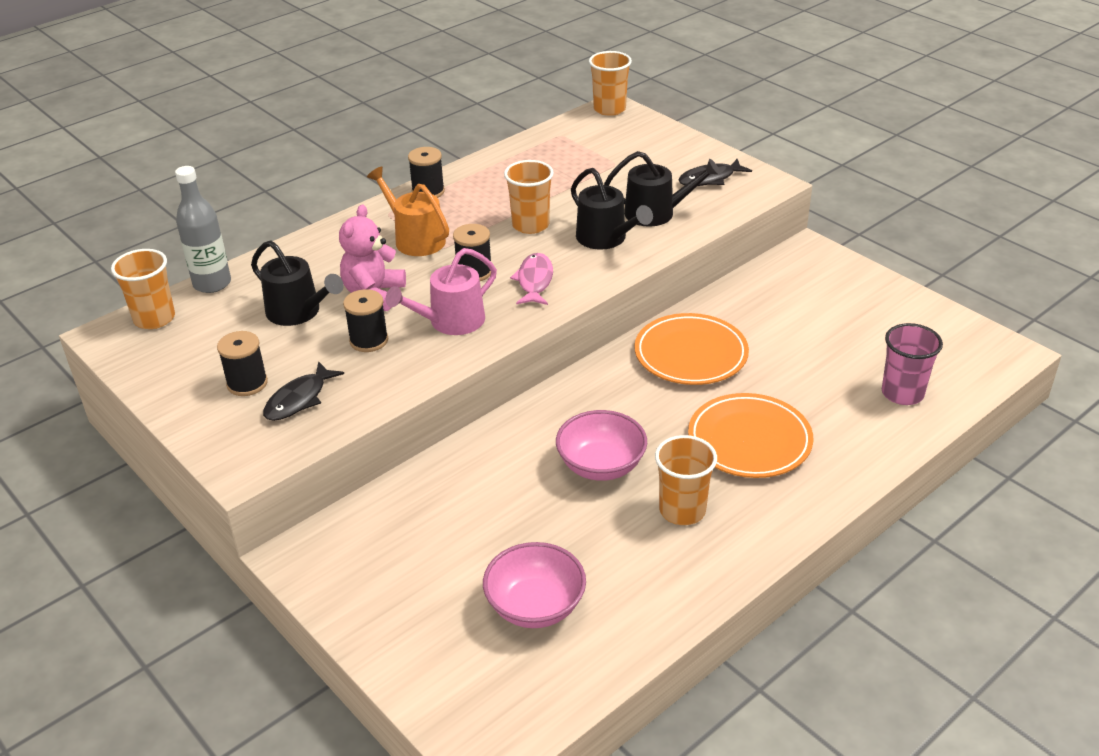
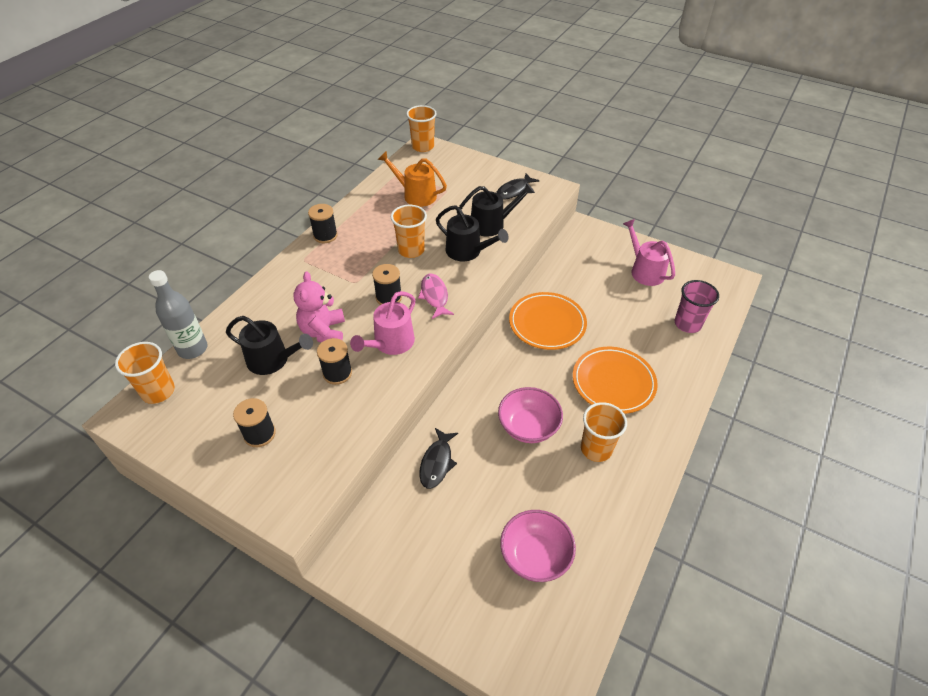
camera: 20 degrees left, 10 degrees up
black fish [263,361,344,421] -> black fish moved to [419,428,458,489]
orange watering can [367,167,449,256] -> orange watering can moved to [378,151,447,207]
none -> pink watering can [623,219,675,286]

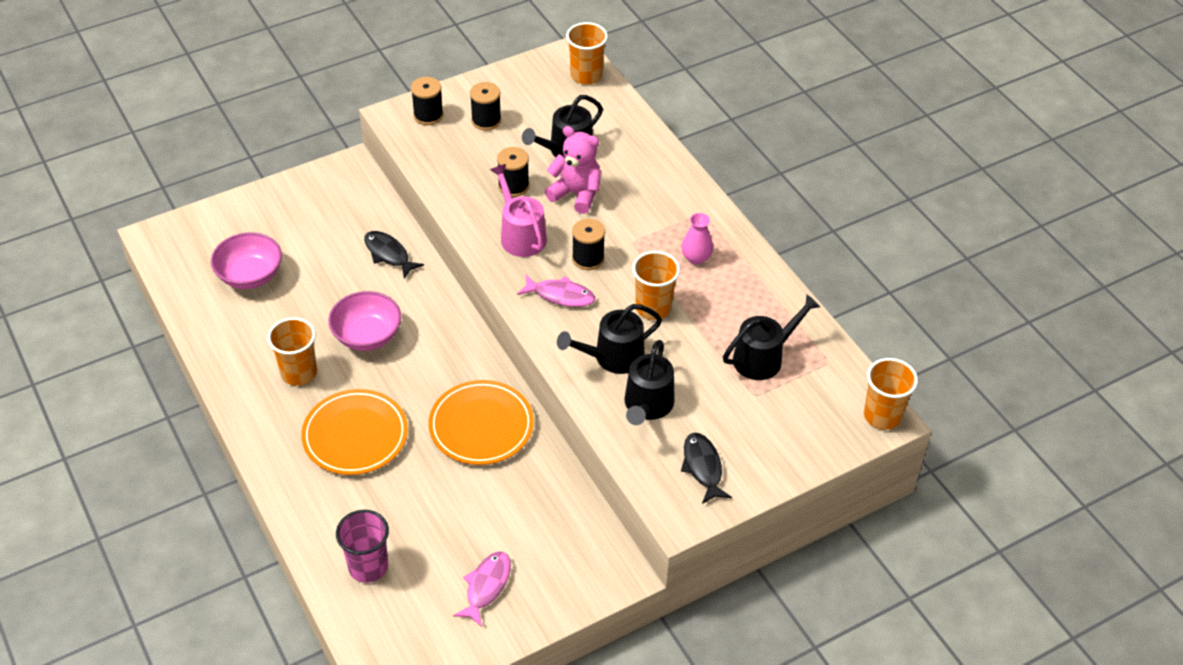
camera: 120 degrees right, 0 degrees up
grey bottle [149,270,207,359] -> none
black spool [308,204,338,243] -> black spool moved to [411,77,443,125]
orange watering can [378,151,447,207] -> black watering can [723,295,820,380]
pink watering can [623,219,675,286] -> pink fish [453,551,511,627]
none -> pink vase [681,213,713,264]

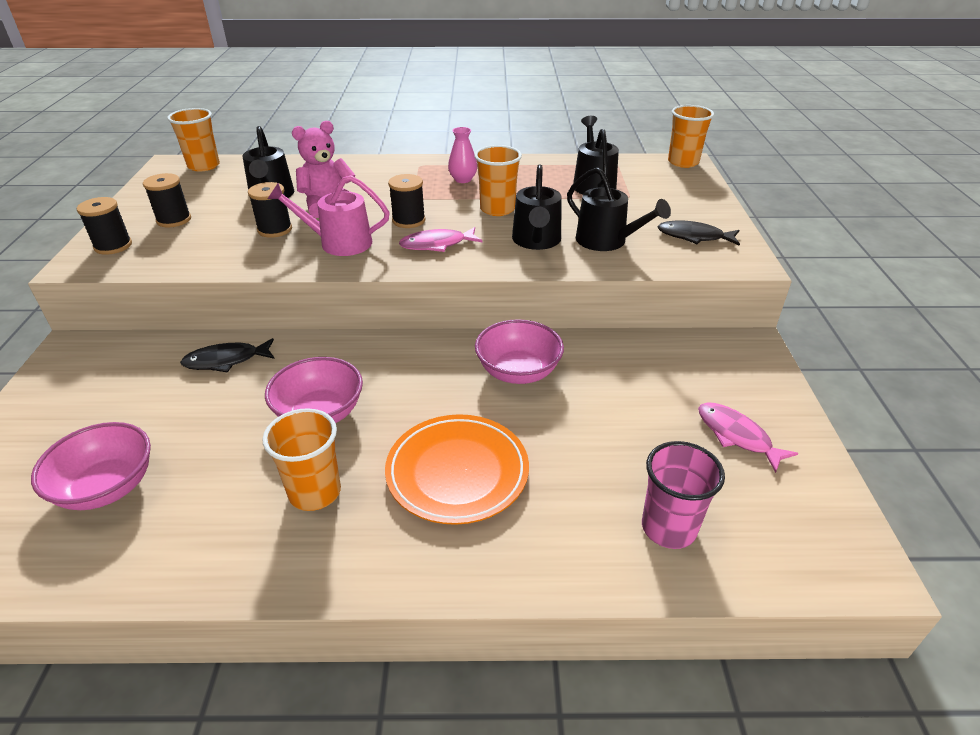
camera: 60 degrees left, 10 degrees down
orange plate [429,380,534,465] -> pink bowl [475,319,564,384]
pink fish [517,275,595,307] -> pink fish turned 150 degrees counterclockwise [399,227,483,252]

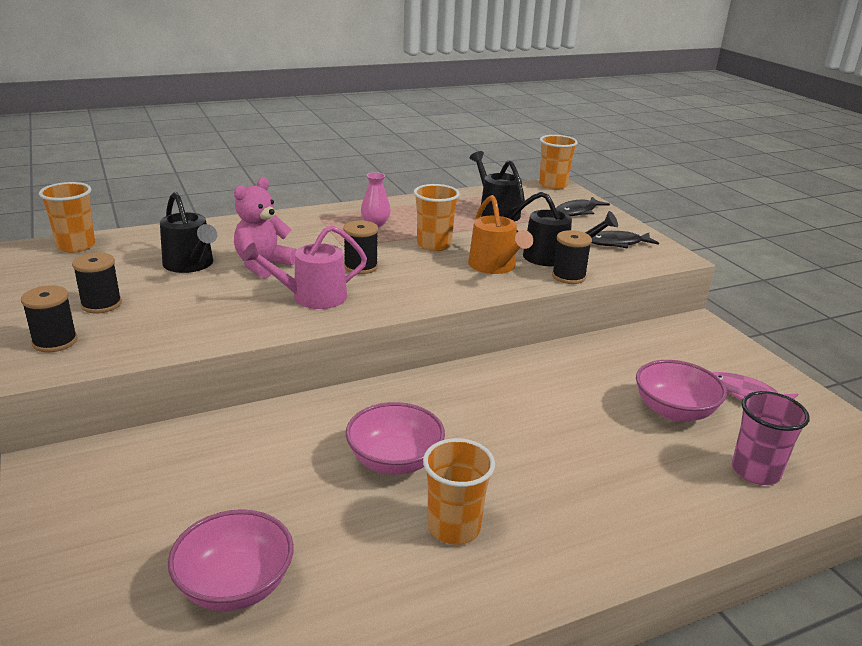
camera: 25 degrees left, 10 degrees down
black fish [180,338,275,373] -> black fish moved to [556,197,610,216]
black spool [248,182,292,238] -> black spool moved to [552,230,592,284]
orange plate [385,414,529,525] -> none
pink fish [399,227,483,252] -> none
pink bowl [475,319,564,384] -> pink bowl moved to [636,360,727,422]
black watering can [512,164,561,250] -> orange watering can [468,195,533,274]

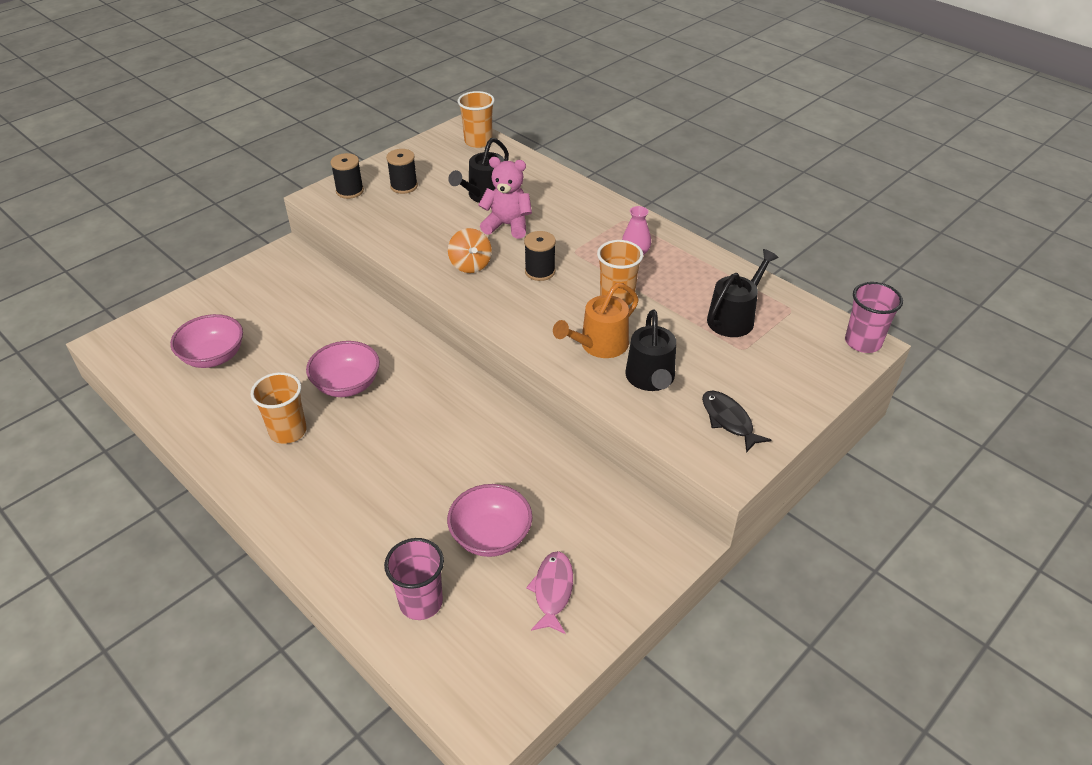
camera: 70 degrees right, 15 degrees up
pink watering can [242,225,367,309] -> orange spinning top [448,228,492,273]
orange cup [539,135,578,190] -> pink cup [845,282,903,353]
black spool [552,230,592,284] -> none
black fish [556,197,610,216] -> none

